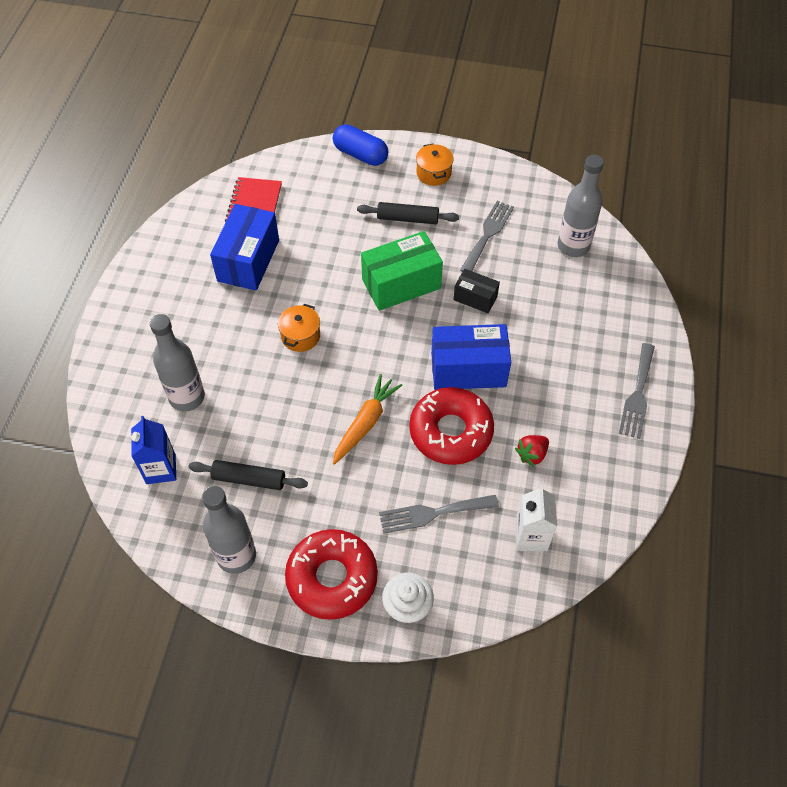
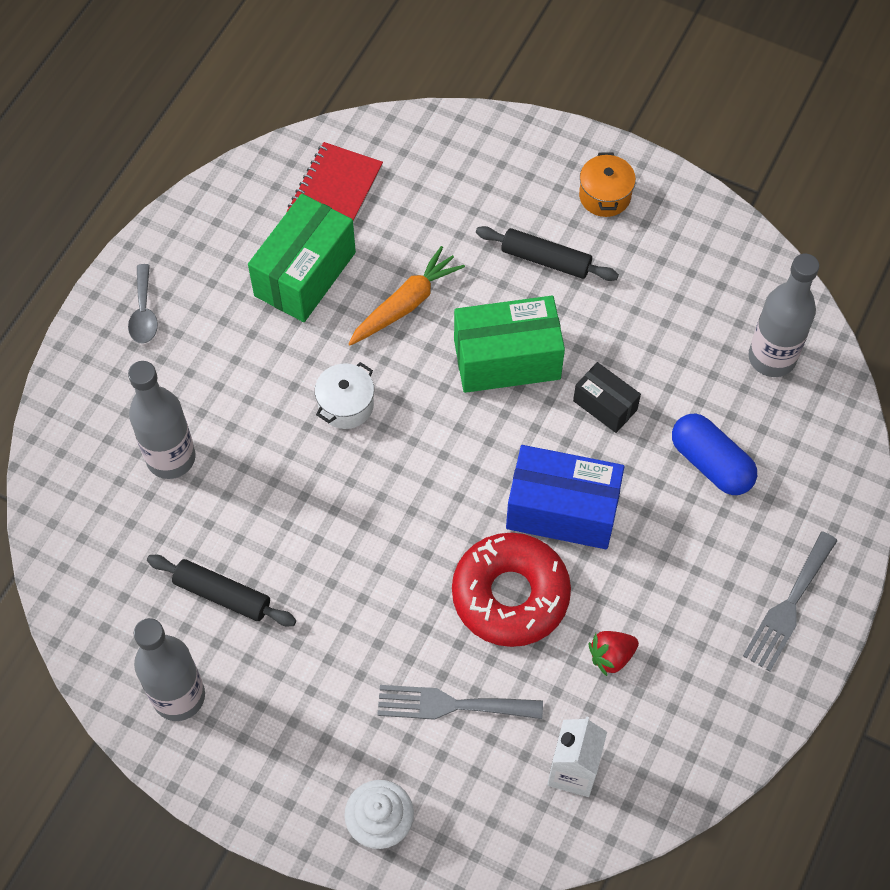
camera: 15 degrees right, 5 degrees up
blue carton [131,416,176,484] -> none
blue box [210,204,279,291] -> green box [248,194,356,322]
orange pot [278,304,320,352] -> white pot [315,362,374,429]
red donut [285,529,378,620] -> none
blue capsule [333,124,389,166] -> blue capsule moved to [672,414,757,495]
orange carrot [333,374,402,465] -> orange carrot moved to [348,246,465,345]
grey fork [460,201,514,272] -> none
none -> grey spoon [128,264,158,344]

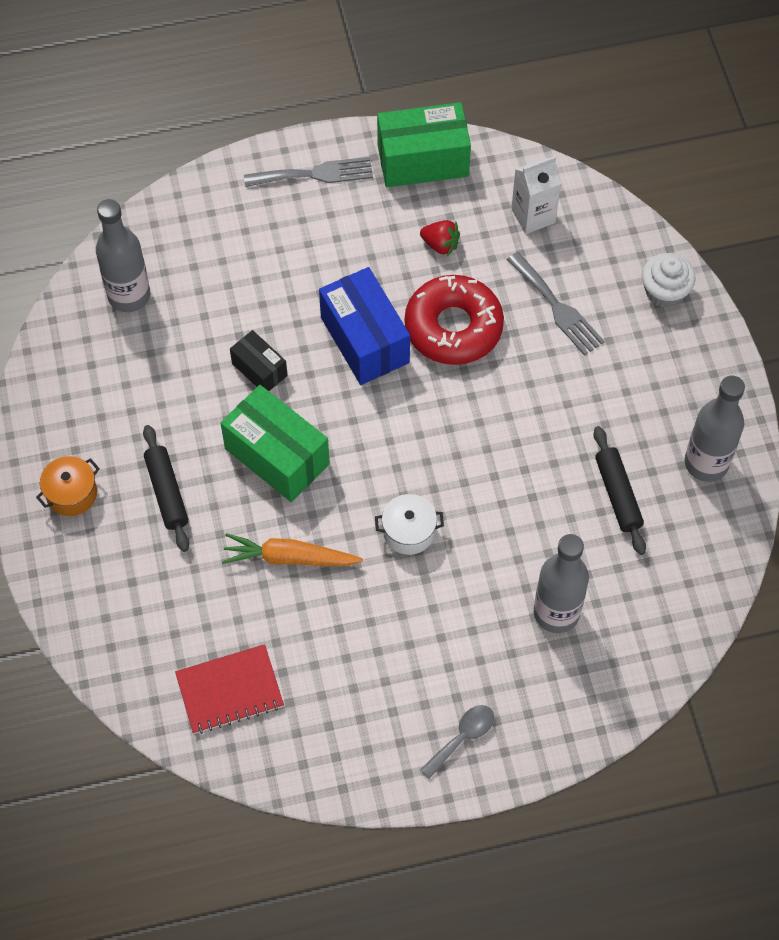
camera: 130 degrees left, 0 degrees up
green box [248,194,356,322] -> green box moved to [377,102,471,187]
black box [573,362,641,433] -> black box turned 45 degrees counterclockwise [230,330,288,391]
blue capsule [672,414,757,495] -> none

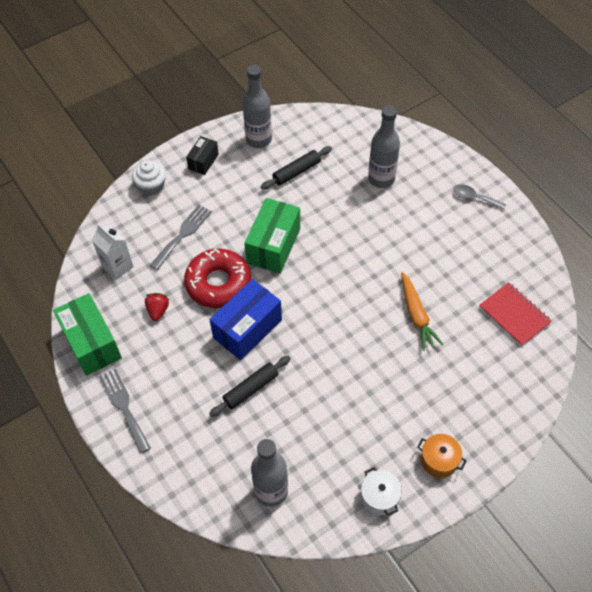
camera: 110 degrees left, 5 degrees down
black rolling pin [143,425,189,552] -> black rolling pin moved to [209,356,291,417]
green box [221,385,330,502] -> green box moved to [244,198,300,273]
black box [230,330,288,391] -> black box moved to [186,136,219,175]
white pot [375,494,444,555] -> white pot moved to [361,467,402,516]

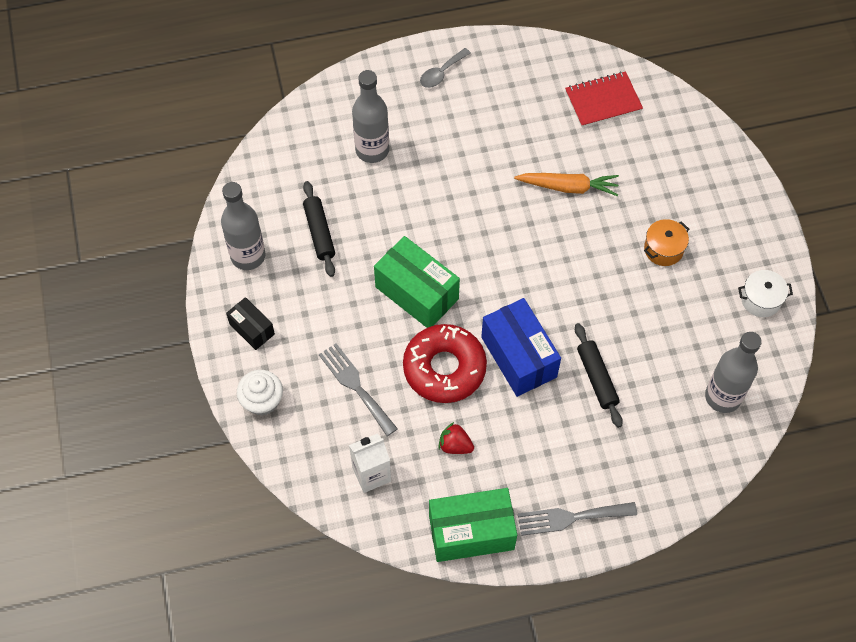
camera: 70 degrees left, 5 degrees up
orange pot [417,434,467,478] -> orange pot moved to [644,219,689,266]

